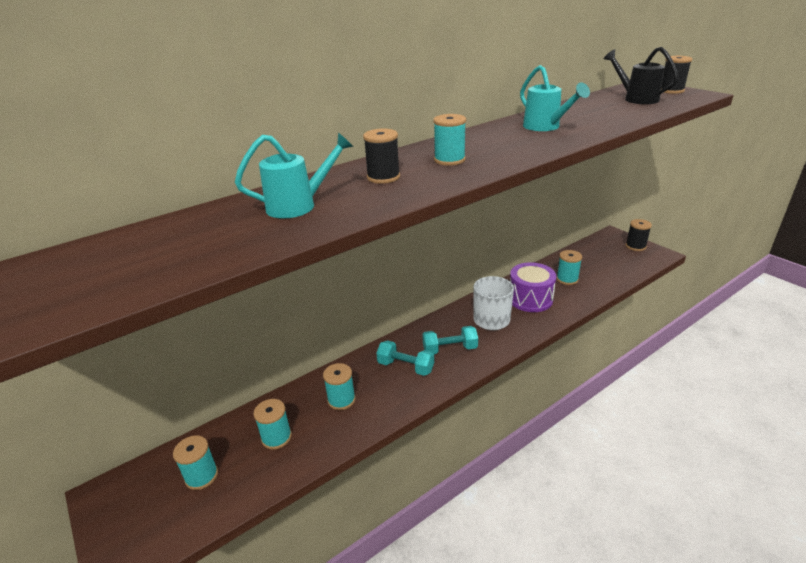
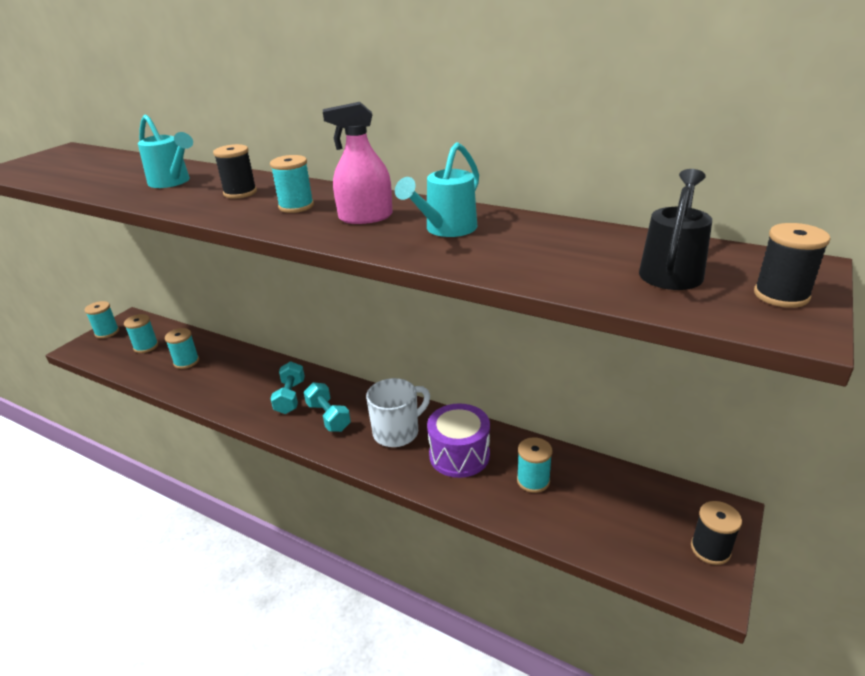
camera: 65 degrees right, 0 degrees up
turquoise spool [323,363,355,410] -> turquoise spool moved to [85,301,119,339]
none -> pink spray bottle [323,102,393,224]

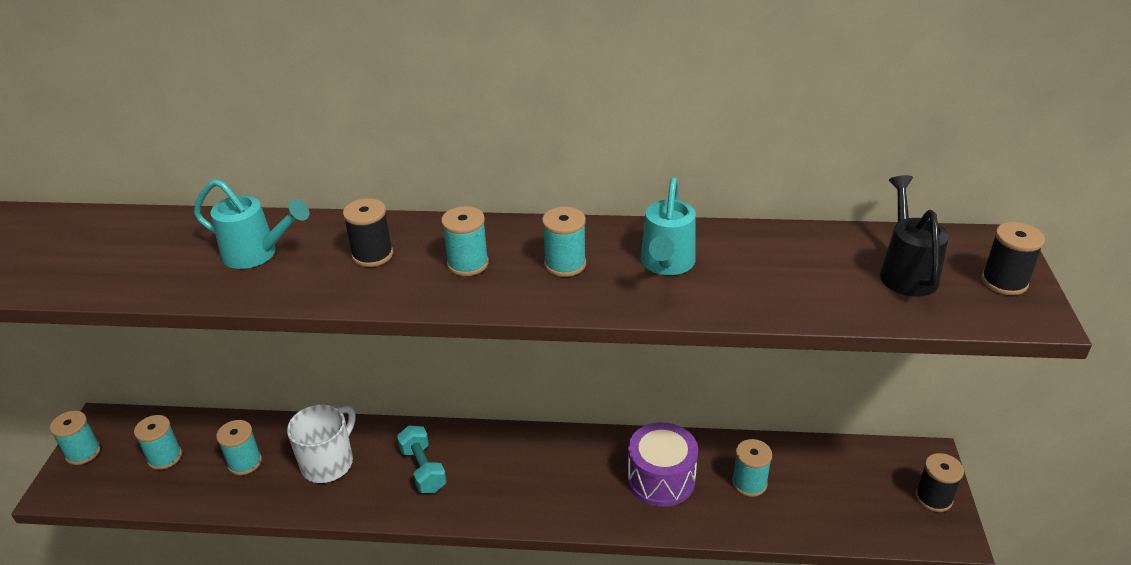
camera: 25 degrees left, 5 degrees up
turquoise dumbbell [304,382,351,432] -> none
pink spray bottle [323,102,393,224] -> turquoise spool [542,207,586,277]
white mug [366,378,430,447] -> white mug moved to [287,404,356,483]

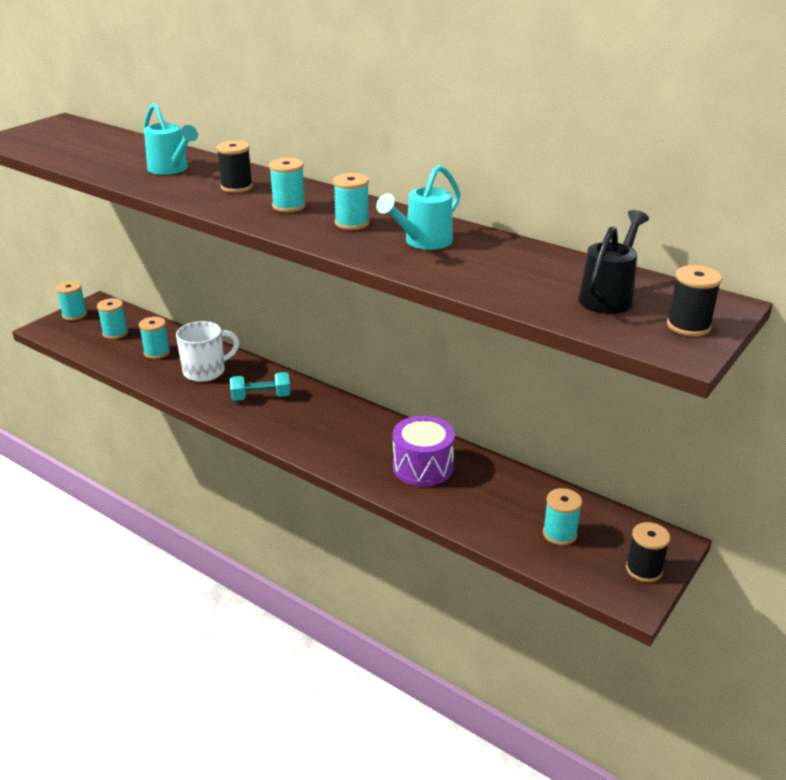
camera: 30 degrees right, 5 degrees down
turquoise dumbbell [397,425,447,493] -> turquoise dumbbell turned 75 degrees clockwise [230,372,290,401]
turquoise spool [732,439,772,497] -> turquoise spool moved to [543,488,582,545]

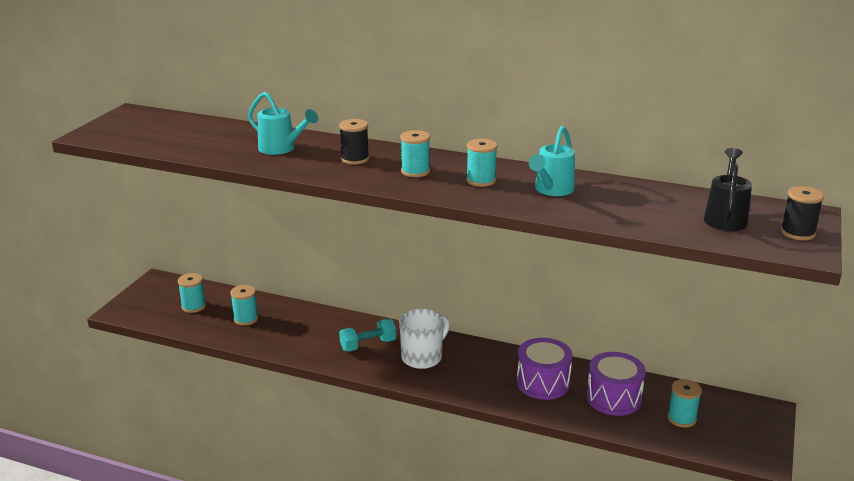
camera: 15 degrees left, 5 degrees down
turquoise spool [56,281,87,321] -> none
white mug [176,321,239,382] -> white mug moved to [400,309,450,369]
black spool [626,522,670,582] -> none
none -> purple drum [587,352,646,416]

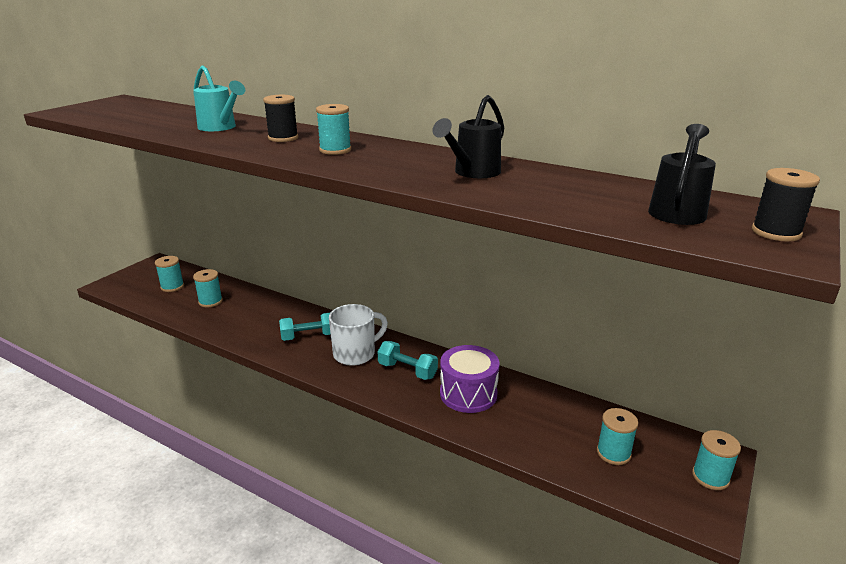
camera: 10 degrees right, 0 degrees up
turquoise spool [466,139,497,187] -> turquoise spool moved to [692,430,741,490]
turquoise watering can [529,126,575,196] -> black watering can [432,95,504,178]
purple drum [587,352,646,416] -> none
none -> turquoise dumbbell [378,341,438,380]

